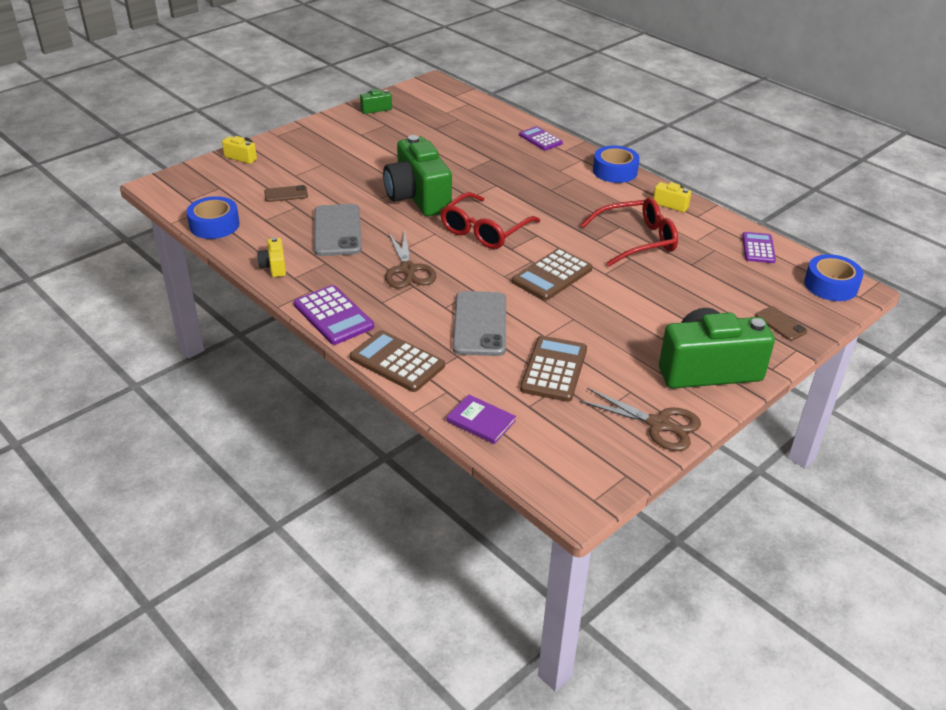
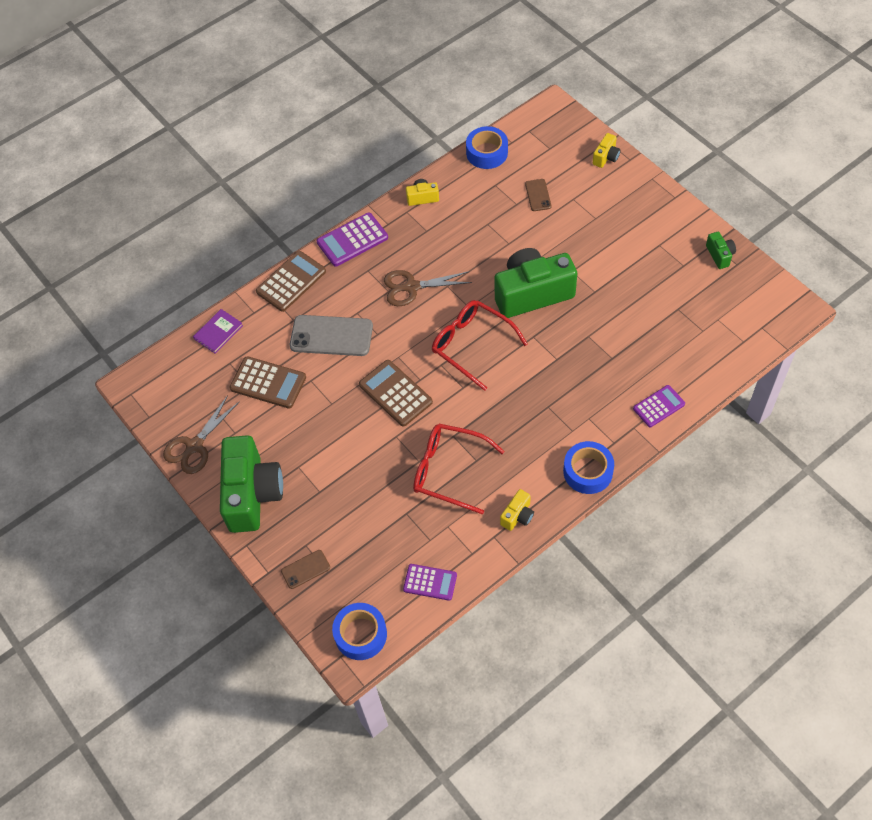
camera: 100 degrees right, 20 degrees up
grey phone [314,204,362,256] -> none
red glasses [580,197,678,266] -> red glasses turned 120 degrees clockwise [413,424,505,515]

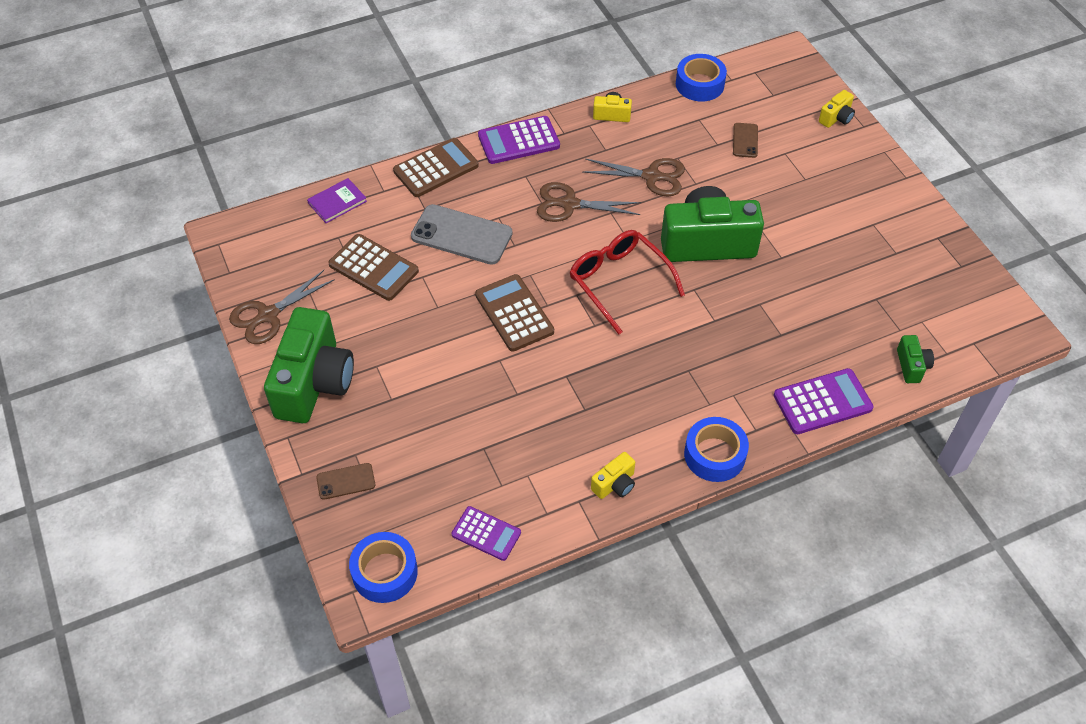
camera: 10 degrees right, 5 degrees down
red glasses [413,424,505,515] -> none
purple calculator [633,385,685,427] -> purple calculator [774,368,874,434], size x1.52
green camera [706,232,736,269] -> green camera moved to [897,335,934,383]
none -> brown scissors [582,158,685,197]

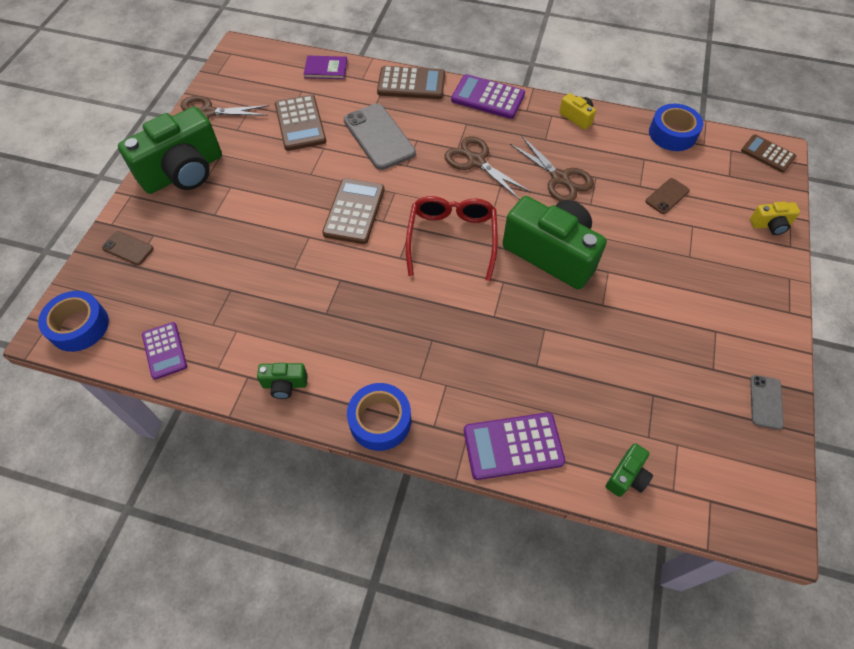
camera: 40 degrees right, 5 degrees up
yellow camera [591,452,635,499] -> green camera [257,363,308,399]
purple calculator [774,368,874,434] -> purple calculator turned 150 degrees clockwise [464,412,565,480]
none -> brown calculator [741,134,796,173]
none -> grey phone [750,375,784,430]

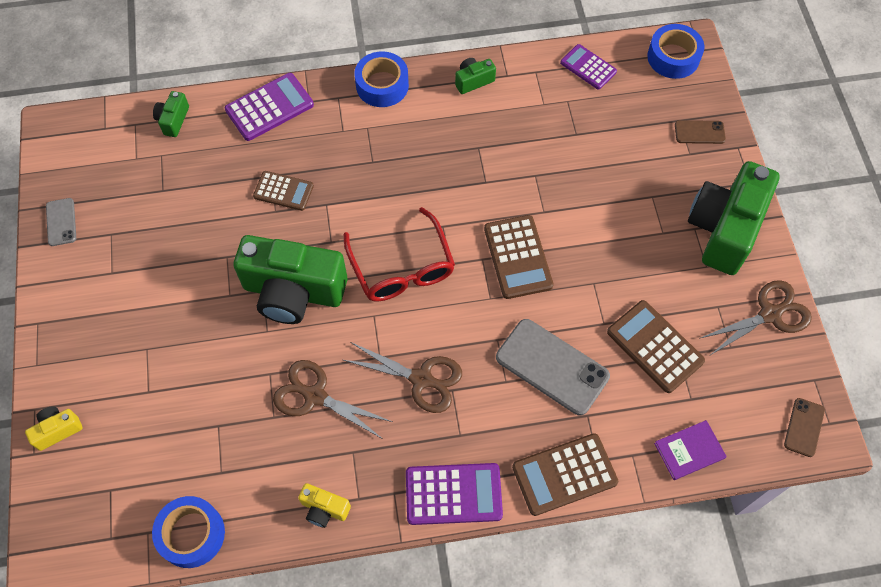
camera: 155 degrees right, 5 degrees up
brown phone [646,178,690,214] -> brown phone moved to [784,398,825,457]
brown calculator [741,134,796,173] -> brown calculator moved to [253,171,314,211]

